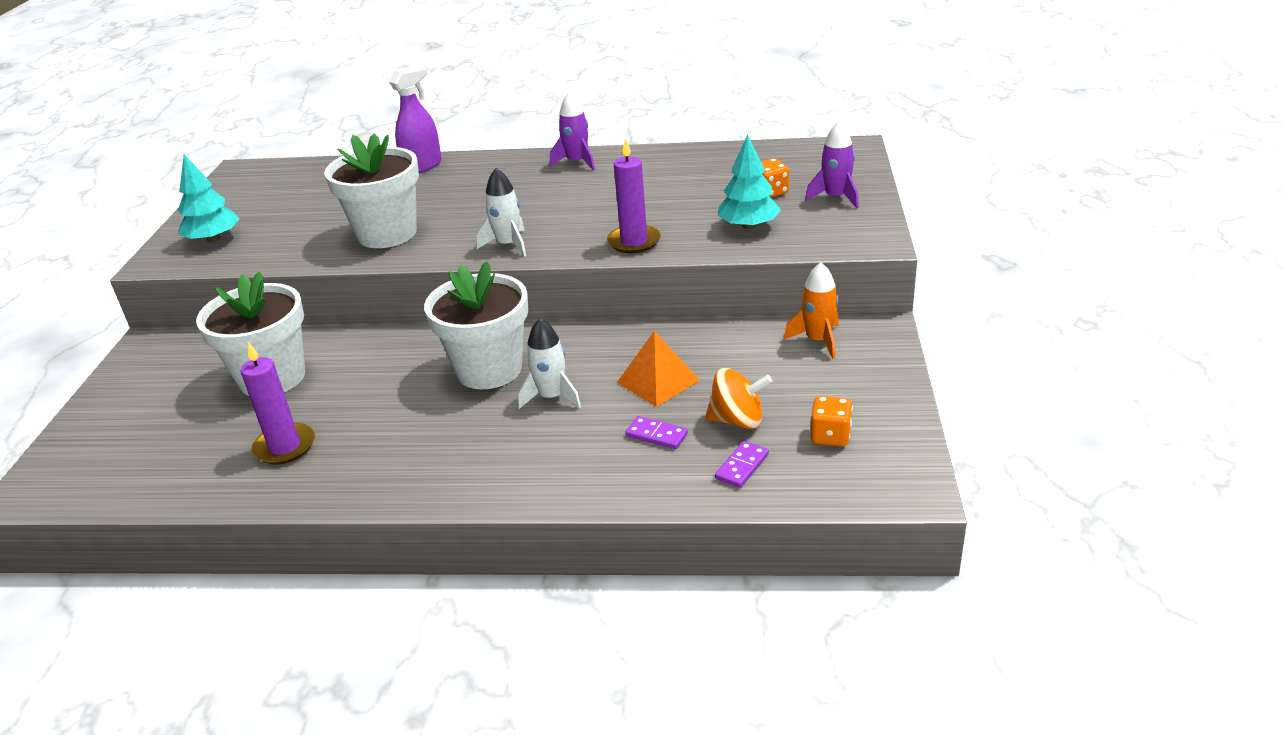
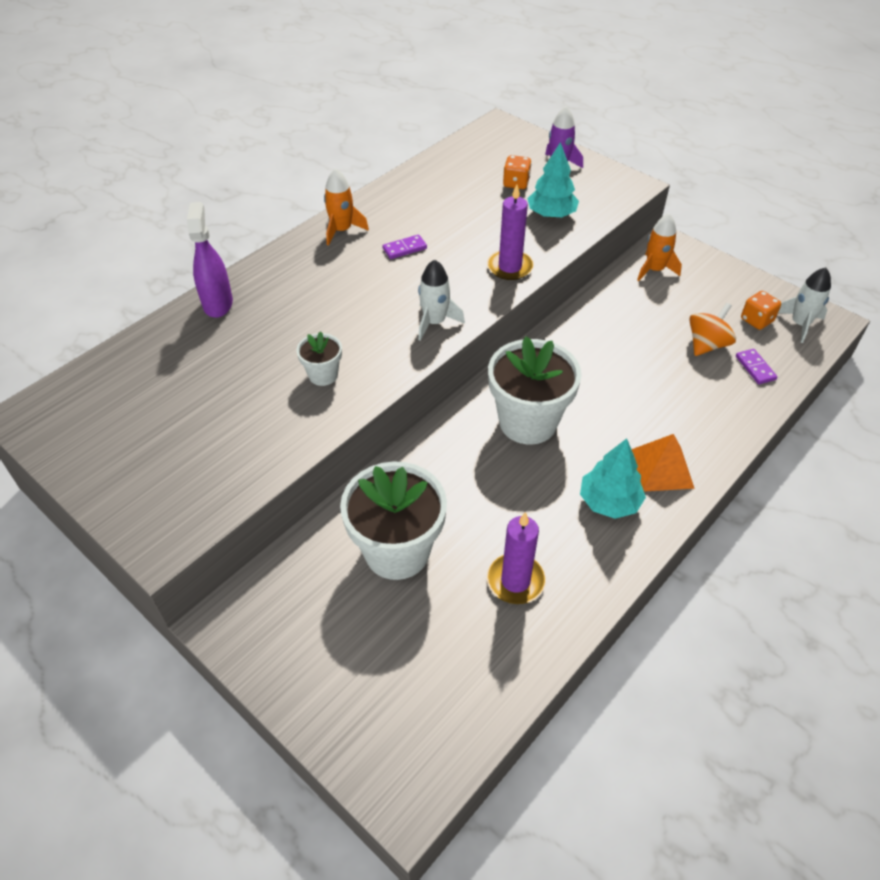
camera: 55 degrees left, 15 degrees up
turquoise tree [178,154,239,242] -> turquoise tree moved to [580,438,646,519]
white flower pot [324,134,419,248] -> white flower pot [297,331,342,386], size x0.48
white rocket [518,318,581,409] -> white rocket moved to [778,267,831,343]
purple rocket [550,92,595,171] -> orange rocket [324,168,369,246]
orange pyramid [617,331,700,407] -> orange pyramid moved to [632,434,695,491]
purple domino [625,416,688,449] -> purple domino moved to [383,235,427,259]

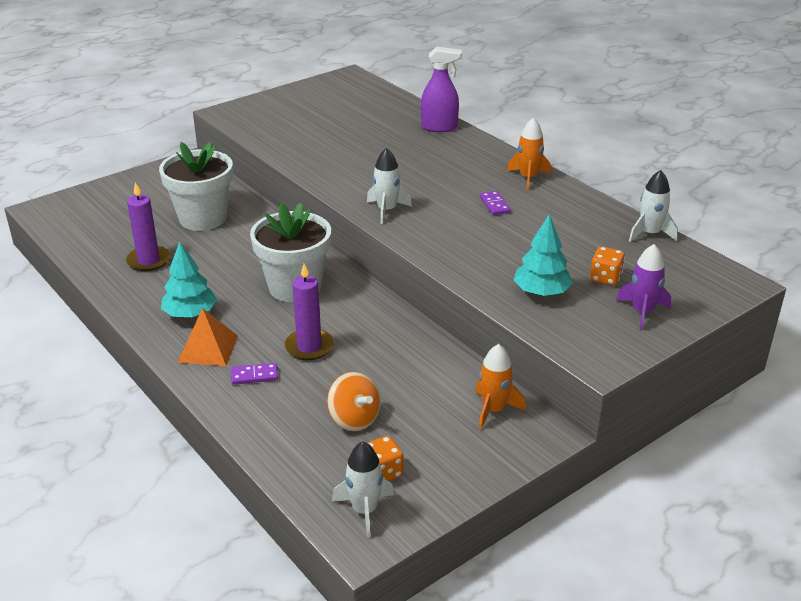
camera: 100 degrees right, 15 degrees down
white flower pot [297,331,342,386] -> none
purple candle [487,184,534,280] -> purple candle moved to [285,264,334,360]
purple domino [736,349,777,384] -> purple domino moved to [231,363,278,385]
none -> white rocket [629,170,678,242]

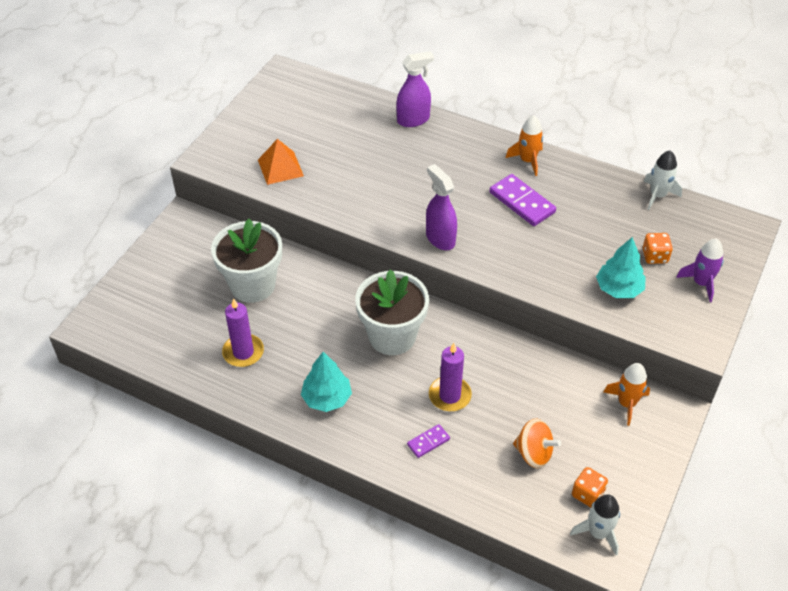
camera: 25 degrees left, 15 degrees up
orange pyramid [178,308,238,366] -> orange pyramid moved to [258,139,304,185]
white rocket [367,148,412,224] -> purple spray bottle [426,164,457,250]
purple domino [480,191,511,215] -> purple domino [489,174,556,226], size x1.84

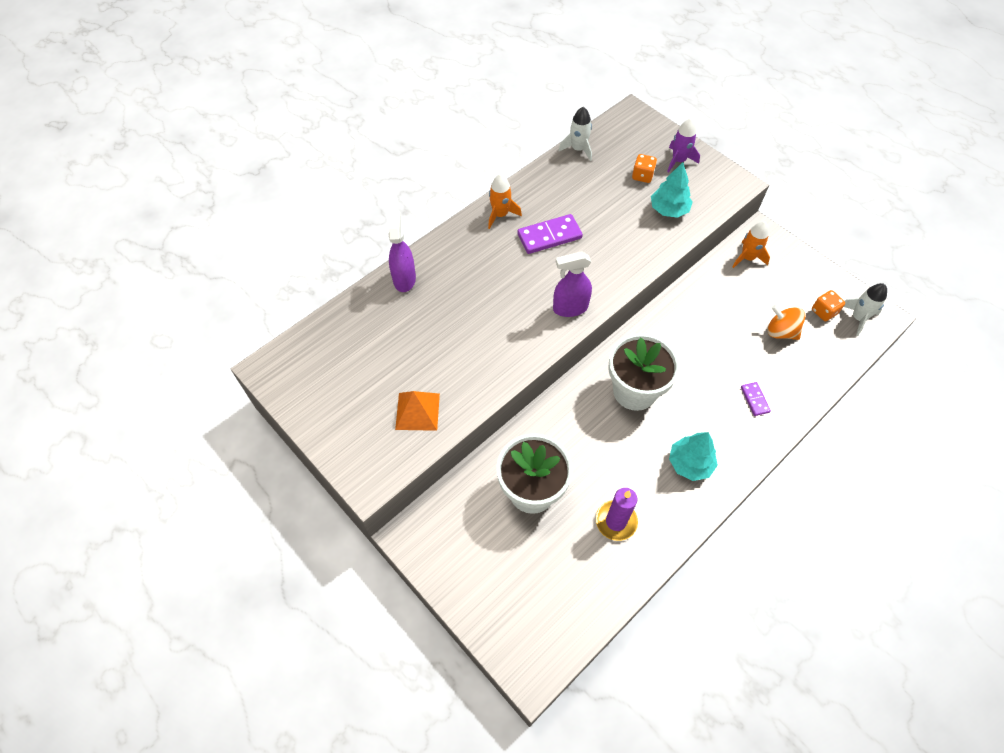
camera: 70 degrees left, 10 degrees up
purple candle [429,343,472,411] -> none
orange spinning top [513,419,561,468] -> orange spinning top turned 105 degrees counterclockwise [767,305,806,340]

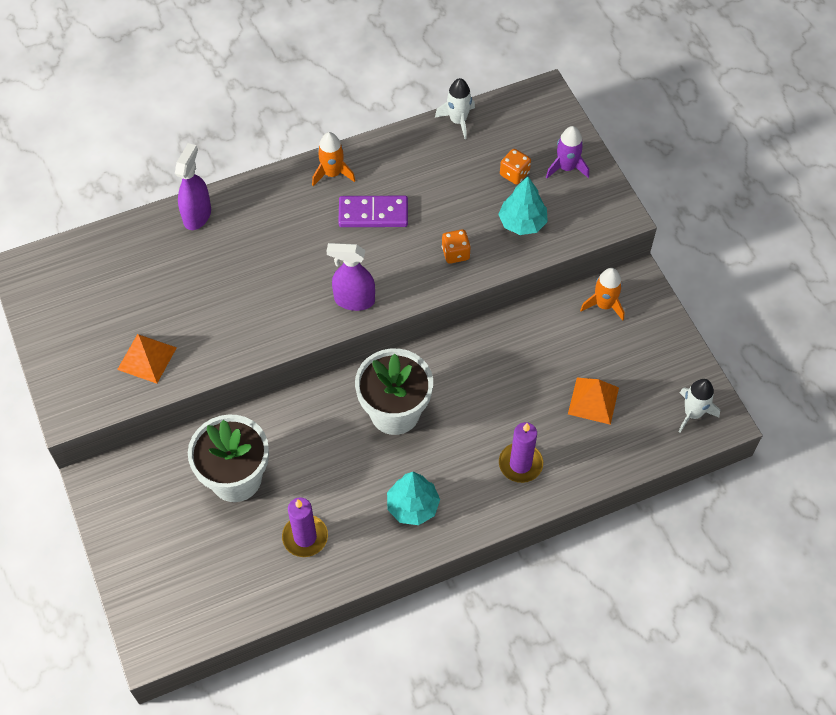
camera: 20 degrees right, 0 degrees up
purple domino [741,382,771,416] -> purple candle [499,422,543,483]
orange spinning top [767,305,806,340] -> orange pyramid [568,378,619,425]
orange dice [812,290,845,321] -> orange dice moved to [442,229,471,264]

